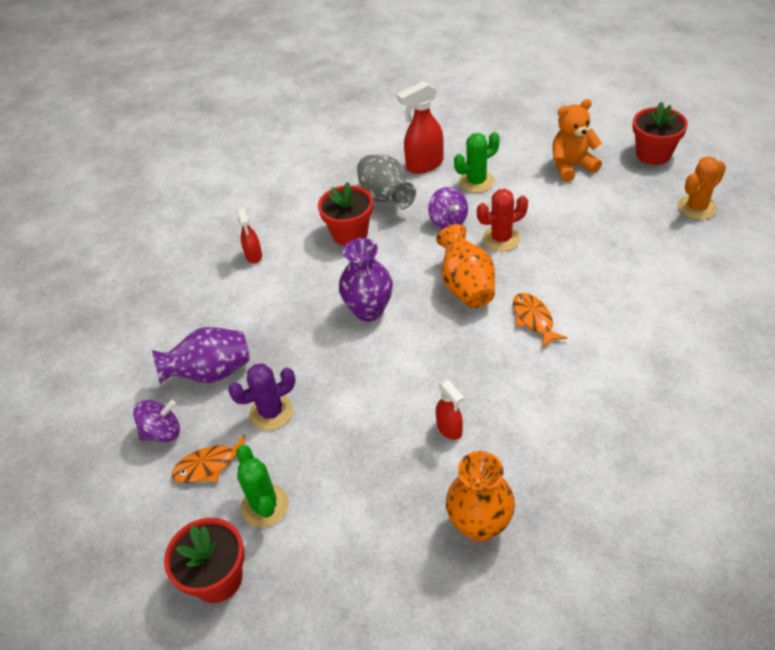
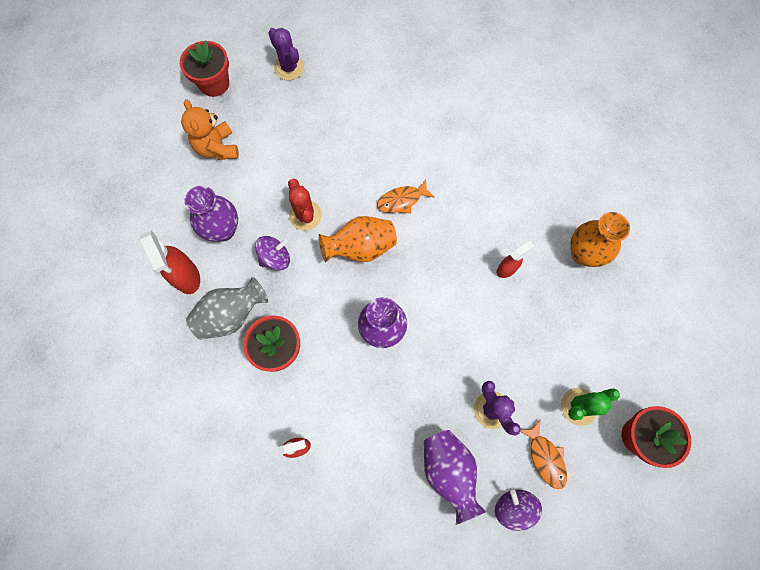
camera: 95 degrees left, 25 degrees up
green cactus [454,132,500,193] -> purple vase [184,186,238,242]
orange cactus [678,156,726,220] -> purple cactus [268,28,304,80]

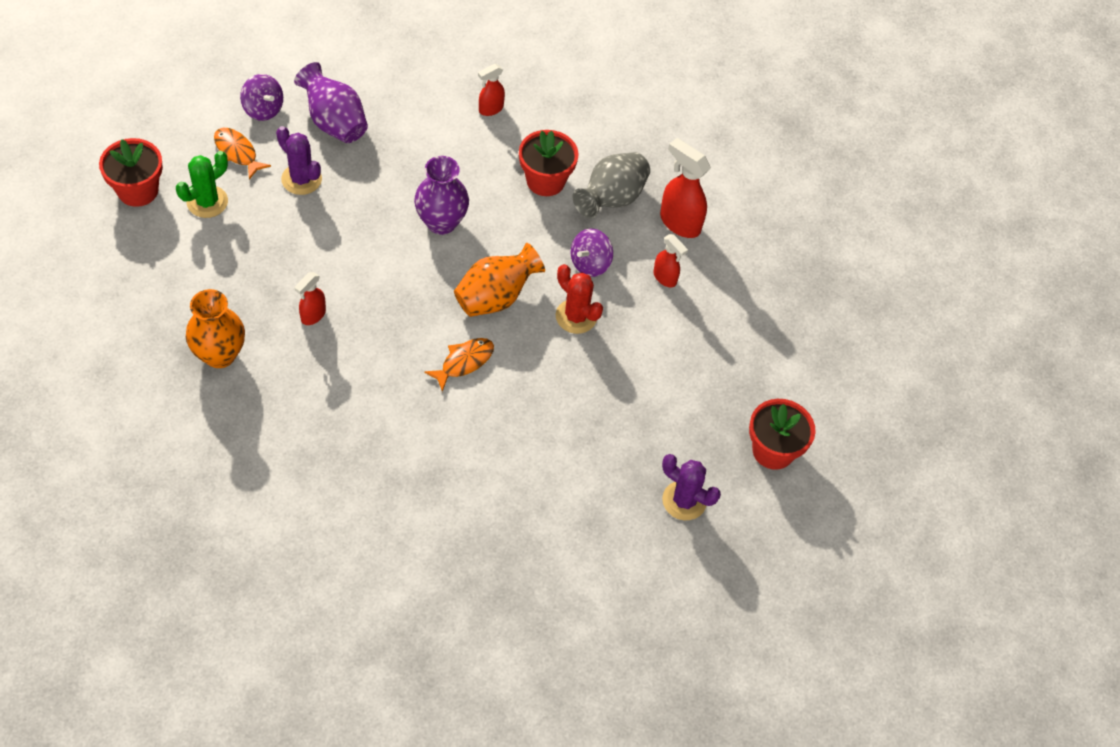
camera: 155 degrees right, 15 degrees down
orange teddy bear [181,99,239,160] -> none
purple vase [184,186,238,242] -> red spray bottle [653,234,688,287]

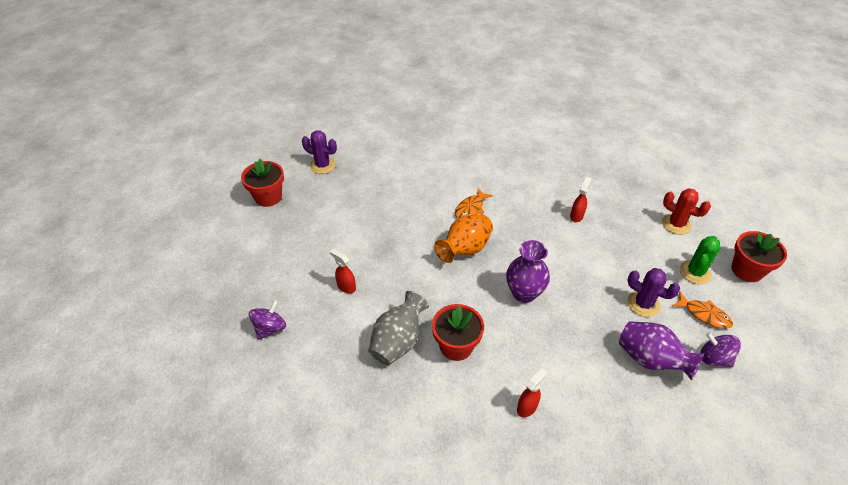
camera: 175 degrees right, 10 degrees down
orange vase [186,289,245,368] -> none
red cactus [556,264,603,334] -> red cactus moved to [662,188,711,235]
purple spinning top [571,229,613,277] -> purple spinning top moved to [249,299,286,340]
red spray bottle [660,138,711,238] -> none

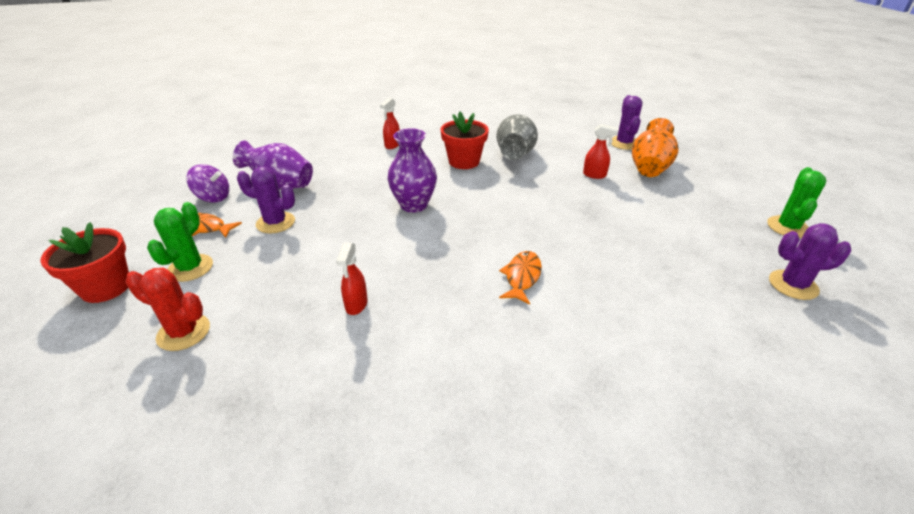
camera: 160 degrees right, 10 degrees down
red flower pot [241,159,284,207] -> green cactus [767,167,826,238]
purple spinning top [249,299,286,340] -> purple cactus [611,95,642,150]
orange vase [435,214,493,263] -> orange vase moved to [632,118,678,177]

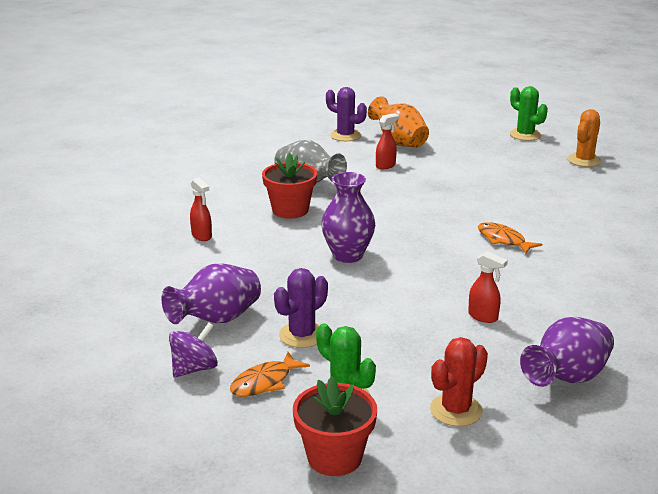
camera: 60 degrees left, 10 degrees down
purple cactus [769,223,851,300] -> orange cactus [568,109,602,167]
none -> purple vase [520,317,614,387]

